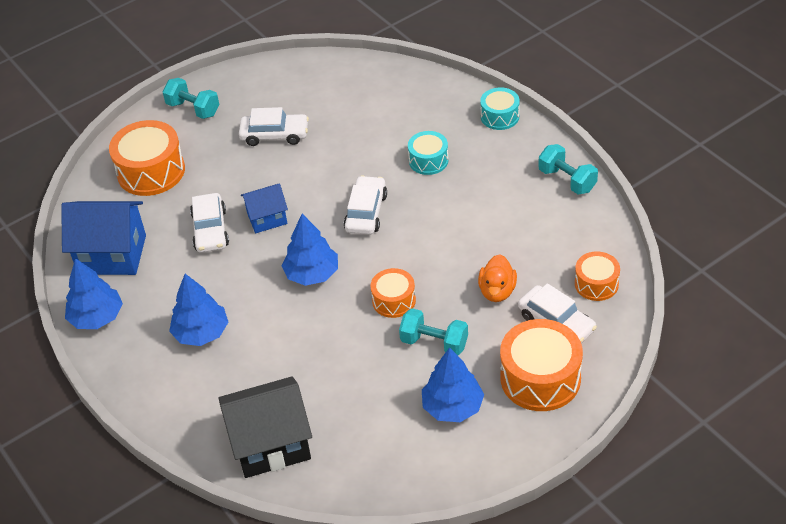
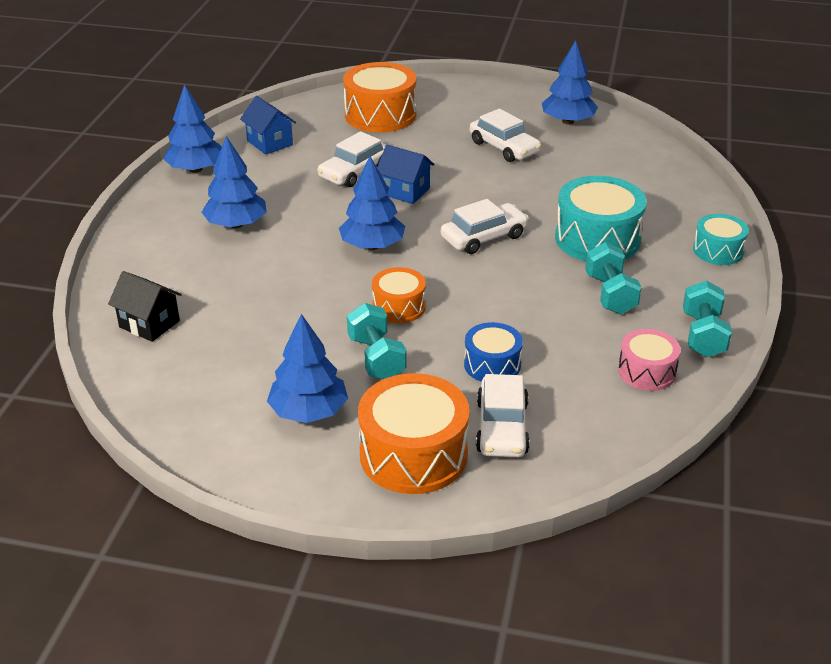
camera: 45 degrees right, 10 degrees down
blue house [61,201,146,275] -> blue house [240,96,296,155], size x0.58
turquoise dumbbell [162,78,219,119] -> turquoise dumbbell moved to [585,242,642,314]
black house [219,376,312,478] -> black house [108,271,182,342], size x0.58
turquoise drum [408,131,449,175] -> turquoise drum [555,176,647,261], size x1.73
orange duck [478,254,517,302] -> blue drum [464,322,523,382]
orange drum [575,252,620,301] -> none
none -> blue tree [542,40,598,125]
none -> pink drum [618,329,681,391]

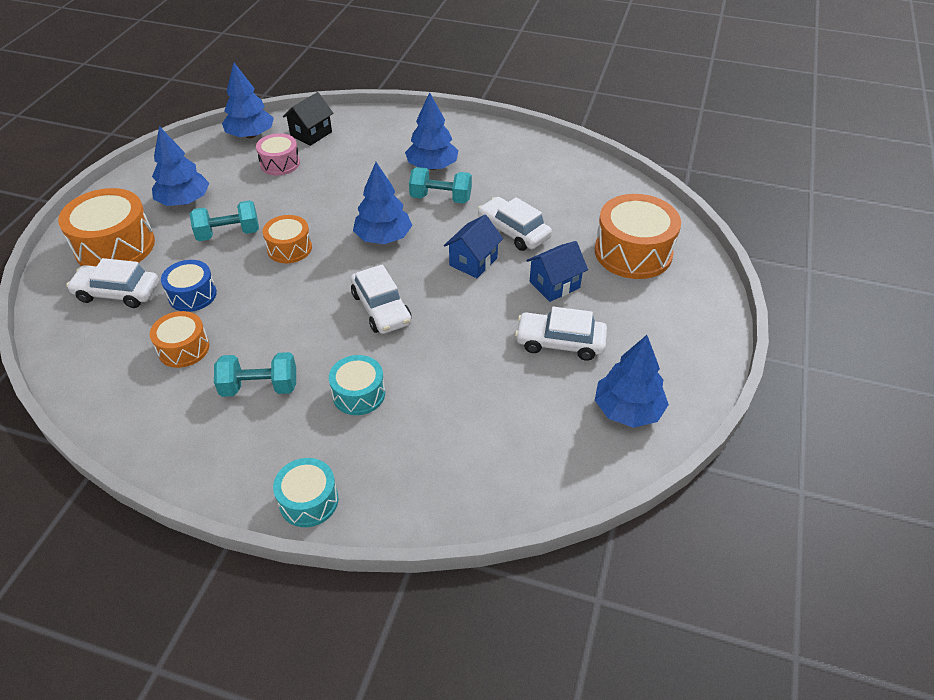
camera: 95 degrees right, 10 degrees up
blue tree [163,84,222,173] -> blue tree moved to [222,63,274,138]
blue house [240,96,296,155] -> blue house moved to [526,241,588,302]
white car [470,109,541,162] -> white car turned 45 degrees clockwise [515,307,607,361]
turquoise drum [555,176,647,261] -> turquoise drum [329,355,385,415], size x0.58
pink drum [618,329,681,391] -> pink drum moved to [256,133,300,175]
turquoise dumbbell [683,280,732,357] -> turquoise dumbbell moved to [409,167,472,204]
none -> orange drum [150,311,209,368]

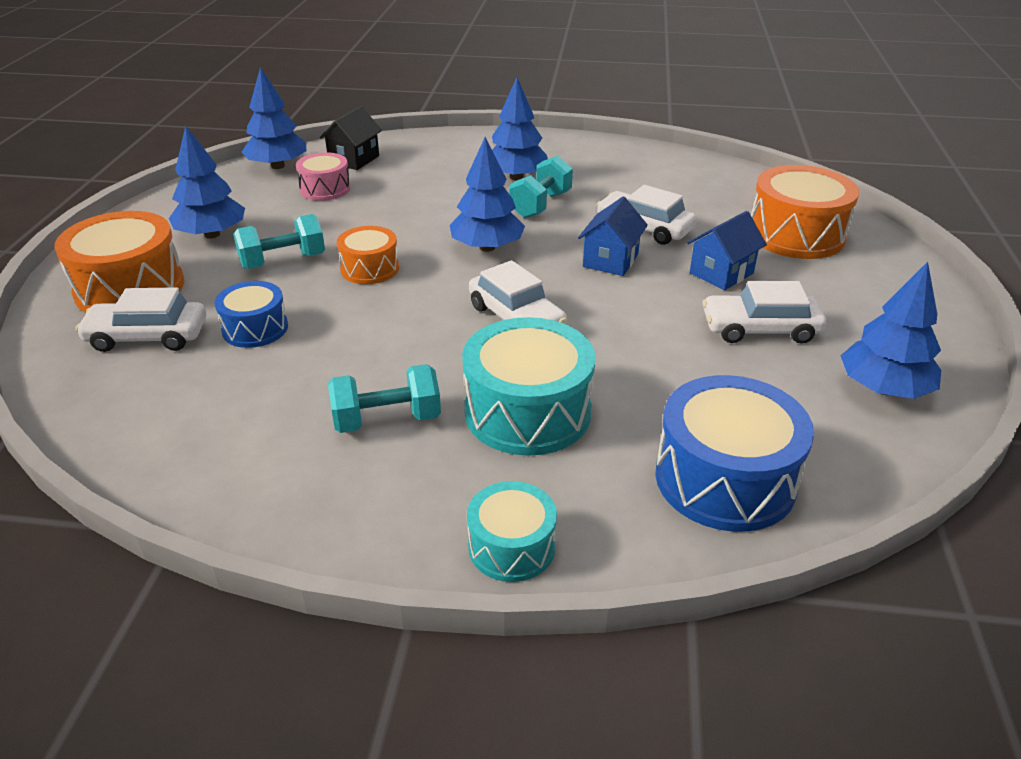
camera: 10 degrees left, 10 degrees down
orange drum [150,311,209,368] -> none
turquoise drum [329,355,385,415] -> turquoise drum [462,317,596,456], size x1.73
turquoise dumbbell [409,167,472,204] -> turquoise dumbbell turned 60 degrees counterclockwise [509,155,573,218]
none -> blue drum [655,375,814,532]

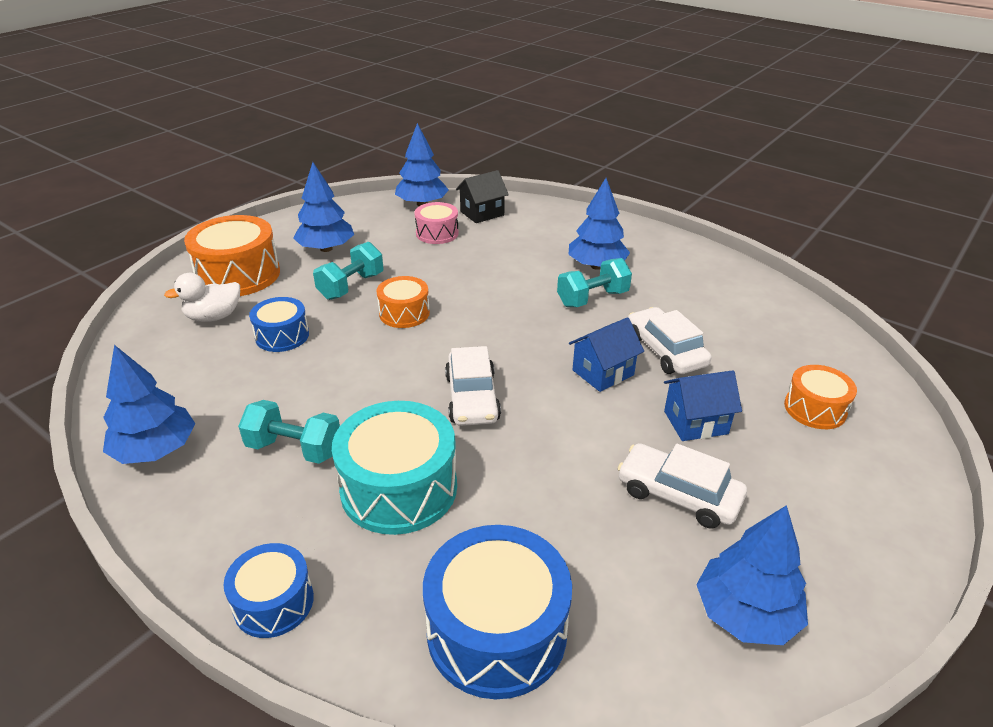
camera: 30 degrees right, 0 degrees up
white car [75,287,206,352] -> white duck [164,273,240,322]
turquoise dumbbell [233,214,325,269] -> turquoise dumbbell turned 60 degrees counterclockwise [313,242,383,300]
blue tree [450,137,525,252] -> blue tree moved to [103,345,195,464]
turquoise drum [467,481,557,582] -> blue drum [223,543,314,638]
orange drum [751,165,859,259] -> orange drum [784,365,857,429], size x0.58

